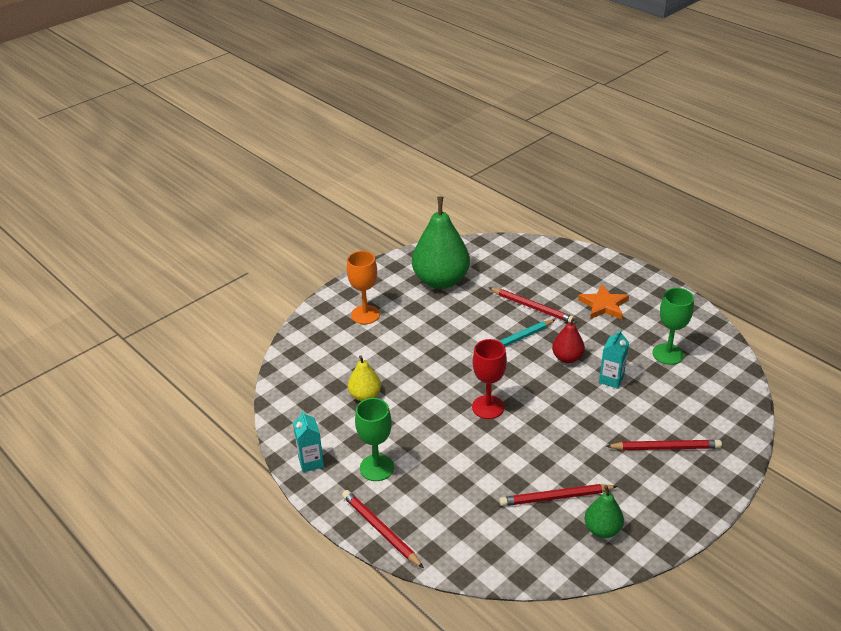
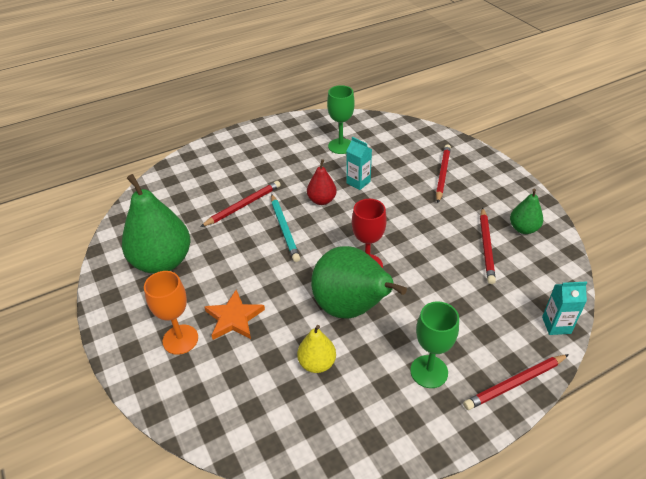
camera: 75 degrees left, 5 degrees up
turquoise carton [293,410,324,472] -> turquoise carton moved to [542,281,587,335]
orange star [578,284,629,319] -> orange star moved to [204,290,265,340]
none -> green pear [311,246,407,319]

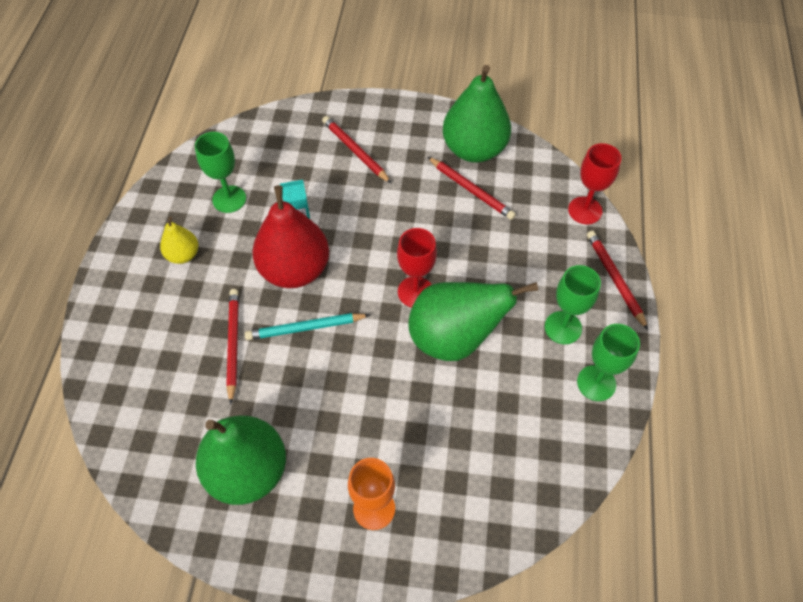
camera: 55 degrees left, 15 degrees up
orange star [204,290,265,340] -> none
turquoise pencil [271,194,300,262] -> turquoise pencil turned 150 degrees clockwise [245,313,370,340]
yellow pear [297,325,336,373] -> yellow pear moved to [160,217,198,264]
red pear [307,159,337,205] -> red pear [252,185,329,288], size x1.98
red pencil [463,354,569,410] -> red pencil turned 150 degrees clockwise [587,231,648,330]
green pear [510,189,543,234] -> green pear [443,65,511,163], size x1.98
turquoise carton [542,281,587,335] -> red goblet [568,143,621,224]
none -> green goblet [577,324,640,401]

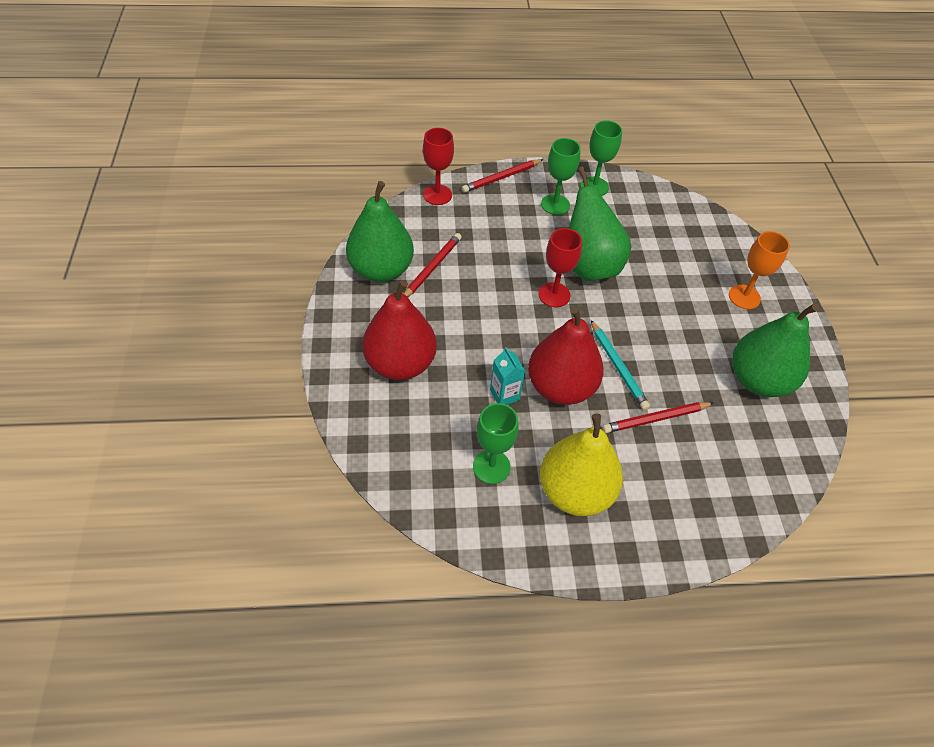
camera: 105 degrees left, 5 degrees down
yellow pear [160,217,198,264] -> yellow pear [540,413,623,516], size x1.98
red pencil [322,116,392,184] -> red pear [362,280,437,380]

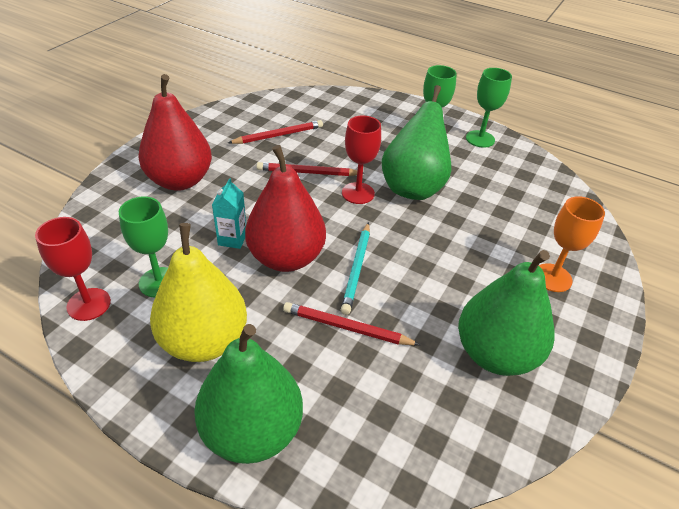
camera: 35 degrees right, 10 degrees down
green pear [346,181,414,282] -> green pear moved to [194,324,303,464]
red goblet [423,128,454,205] -> red goblet moved to [35,217,111,321]
red pencil [462,159,544,193] -> red pencil moved to [256,162,365,176]

